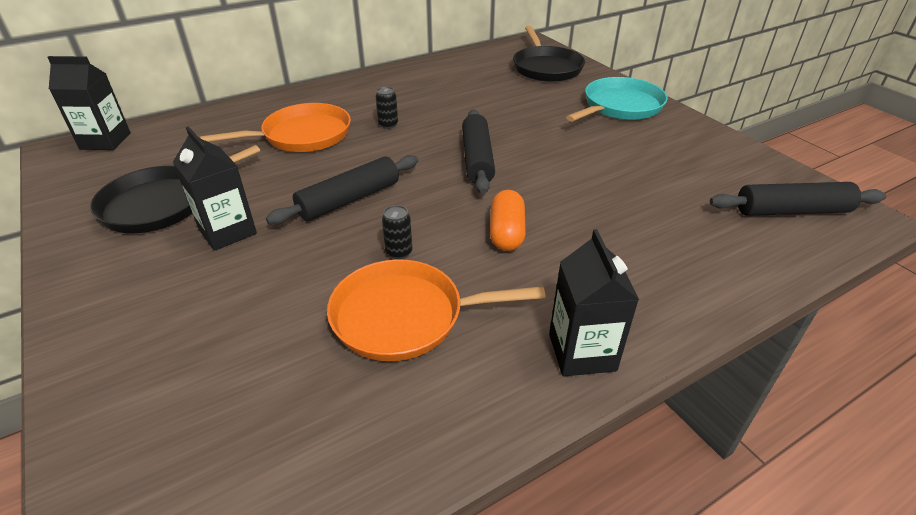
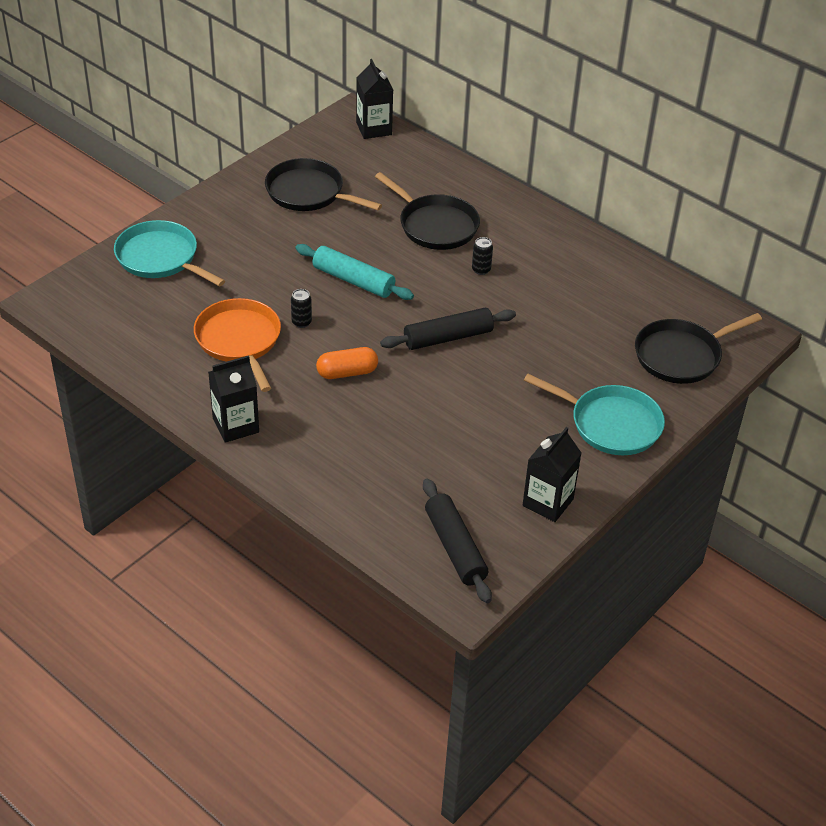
camera: 70 degrees right, 5 degrees up
black carton [173,126,257,251] -> black carton moved to [523,427,581,522]
orange pan [200,103,351,152] -> black pan [375,172,480,250]
black rolling pin [266,155,418,225] -> turquoise rolling pin [295,244,414,300]
none -> turquoise pan [114,220,225,286]

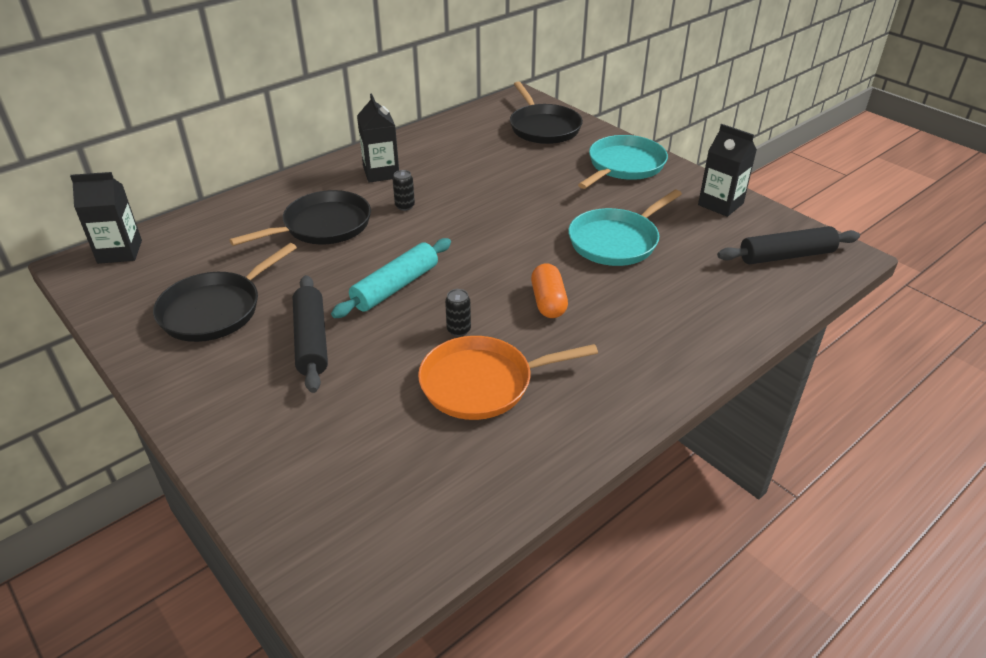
camera: 80 degrees left, 5 degrees down
turquoise pan [114,220,225,286] -> turquoise pan moved to [568,190,682,266]
black carton [208,355,259,443] -> black carton moved to [357,94,399,183]
black rolling pin [380,308,516,350] -> black rolling pin moved to [293,275,328,393]

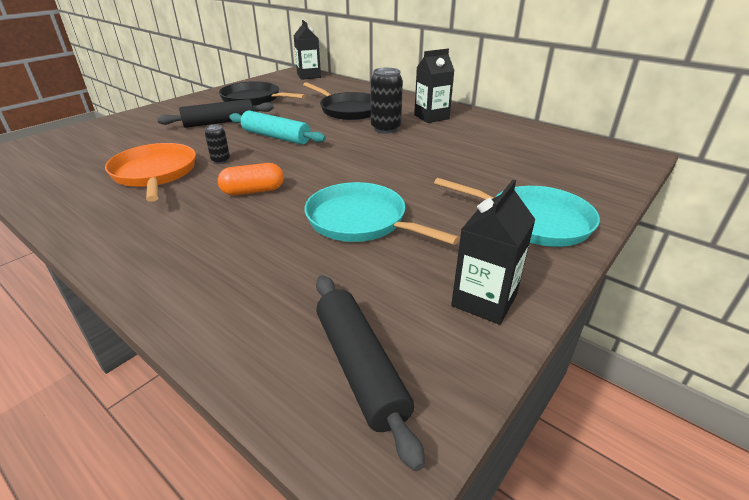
camera: 80 degrees right, 5 degrees down
black can [393,170,415,211] -> black can [371,68,403,134], size x1.86
black pan [510,82,583,144] -> none

